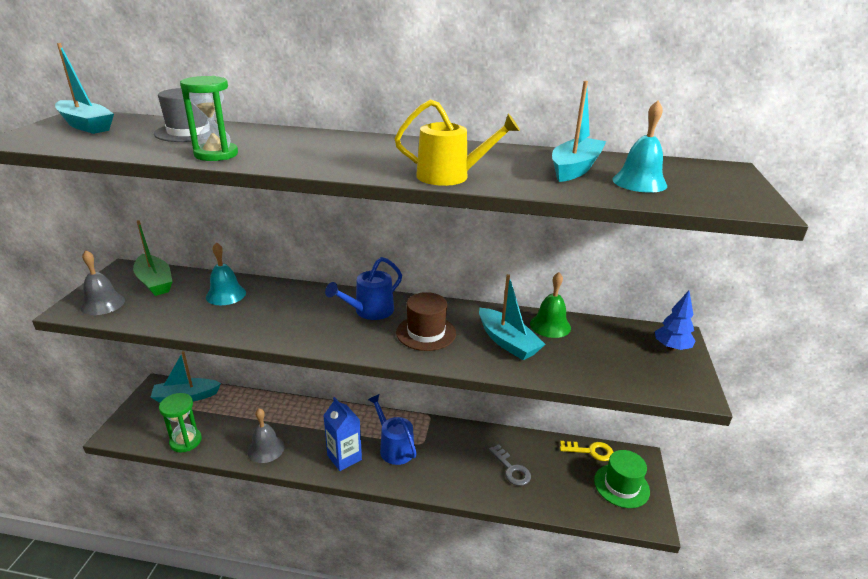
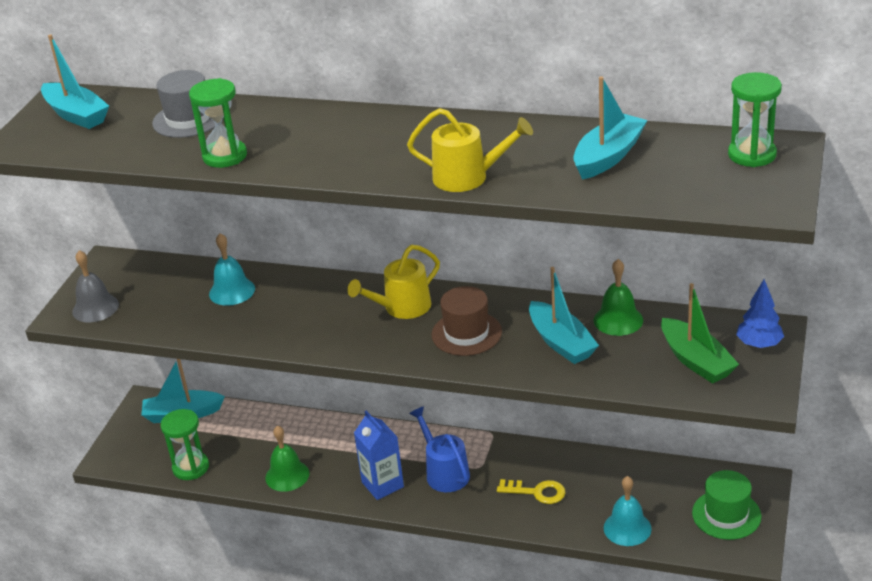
camera: 10 degrees right, 5 degrees up
green boat [133,220,172,296] -> green boat moved to [661,283,739,384]
grey bell [247,408,285,463] -> green bell [265,425,310,492]
blue watering can [325,257,402,320] -> yellow watering can [347,245,440,319]
grey key [488,444,531,486] -> none
yellow key [560,441,613,461] -> yellow key moved to [497,479,566,504]
turquoise bell [612,100,667,193] -> turquoise bell moved to [604,476,652,546]
none -> green hourglass [728,72,782,167]

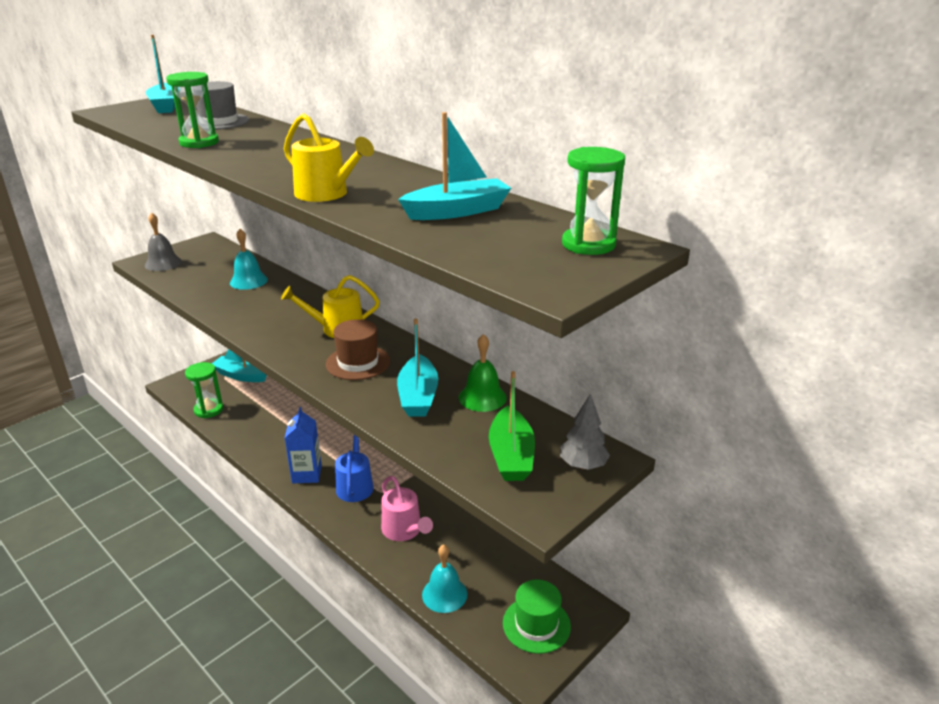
camera: 25 degrees right, 5 degrees down
green bell [265,425,310,492] -> none
yellow key [497,479,566,504] -> pink watering can [381,476,433,541]
blue tree [736,280,784,348] -> grey tree [560,394,610,470]

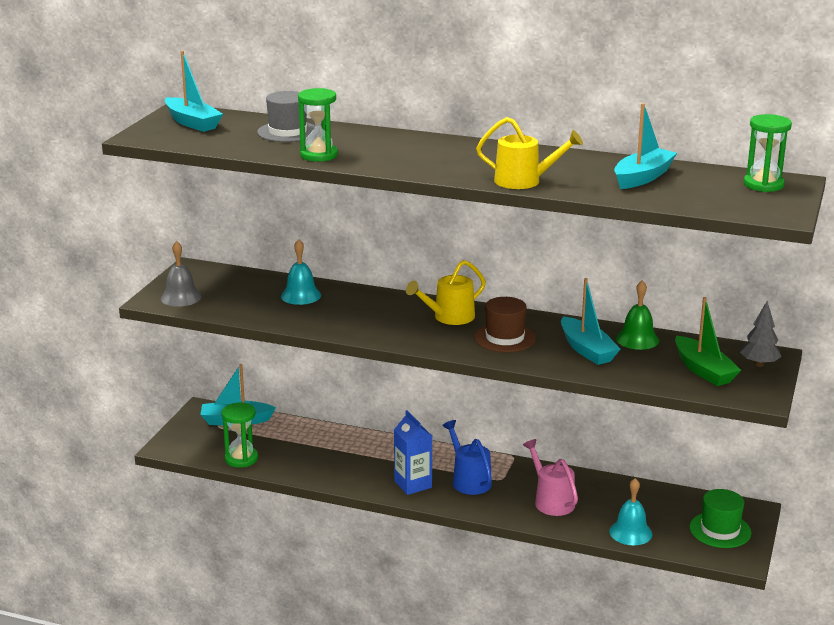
camera: 25 degrees left, 5 degrees down
pink watering can [381,476,433,541] -> pink watering can turned 150 degrees counterclockwise [523,439,578,516]

